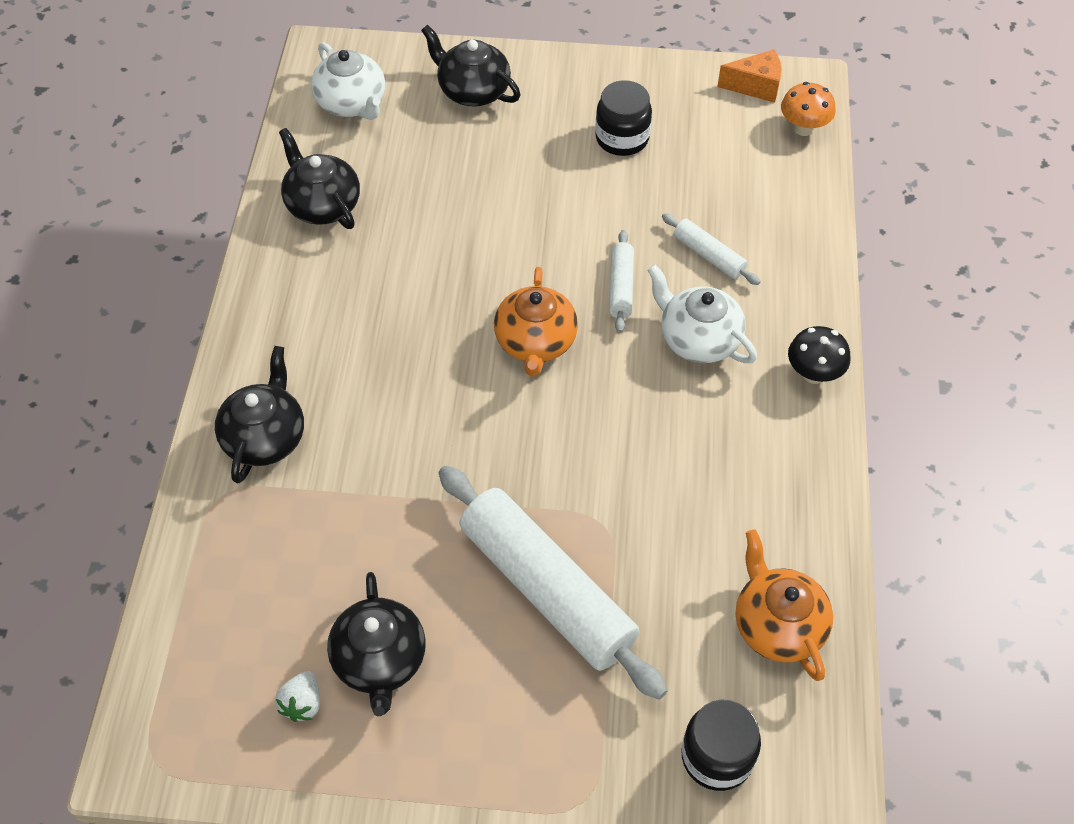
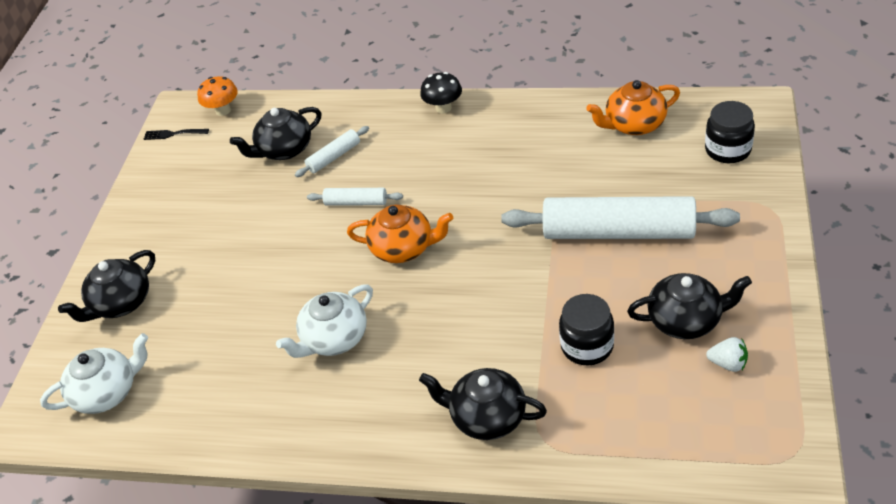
camera: 80 degrees left, 10 degrees down
black teapot [279,128,360,229] -> black teapot moved to [230,107,321,160]
white rolling pin [438,466,667,700] -> white rolling pin turned 45 degrees clockwise [501,196,740,239]
black jar [595,80,652,156] -> black jar moved to [559,294,614,365]
white teapot [647,264,757,363] -> white teapot moved to [276,284,373,358]
orange cheese [717,50,782,103] -> black fork [144,129,209,140]

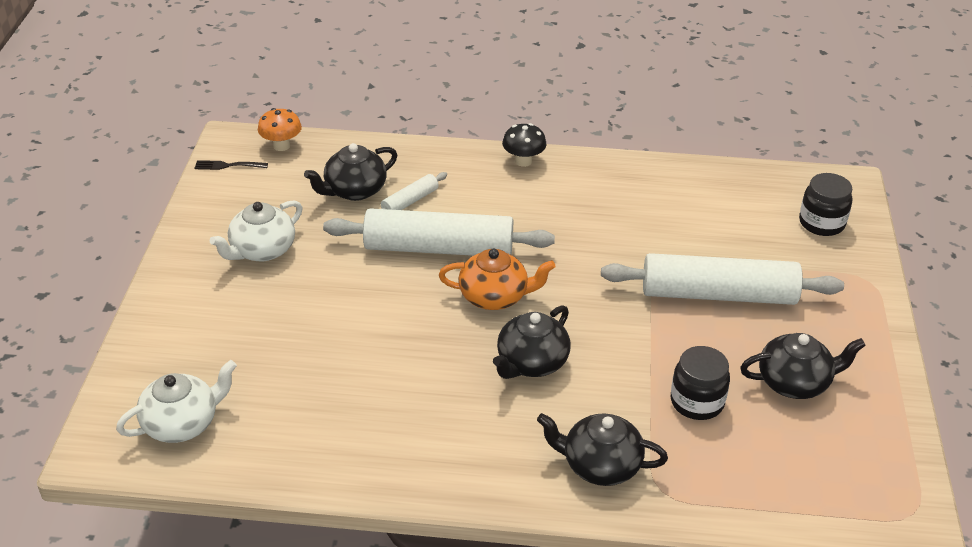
camera: 10 degrees left, 5 degrees down
black teapot [58,250,155,322] -> black teapot moved to [493,305,571,379]
white teapot [276,284,373,358] -> white teapot moved to [210,200,303,261]
white rolling pin [307,188,403,206] -> white rolling pin [323,208,555,256], size x2.21
orange teapot [586,80,680,135] -> none
white strawberry [706,337,748,372] -> none

